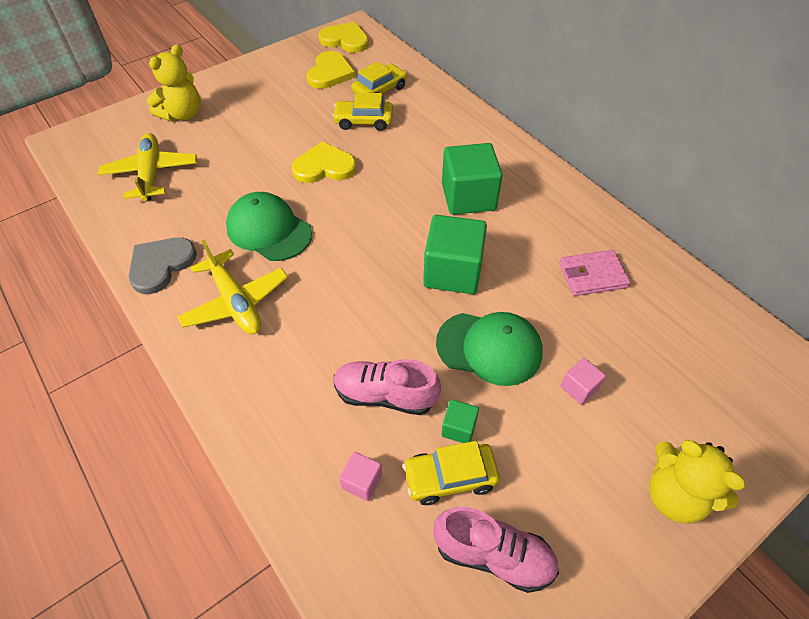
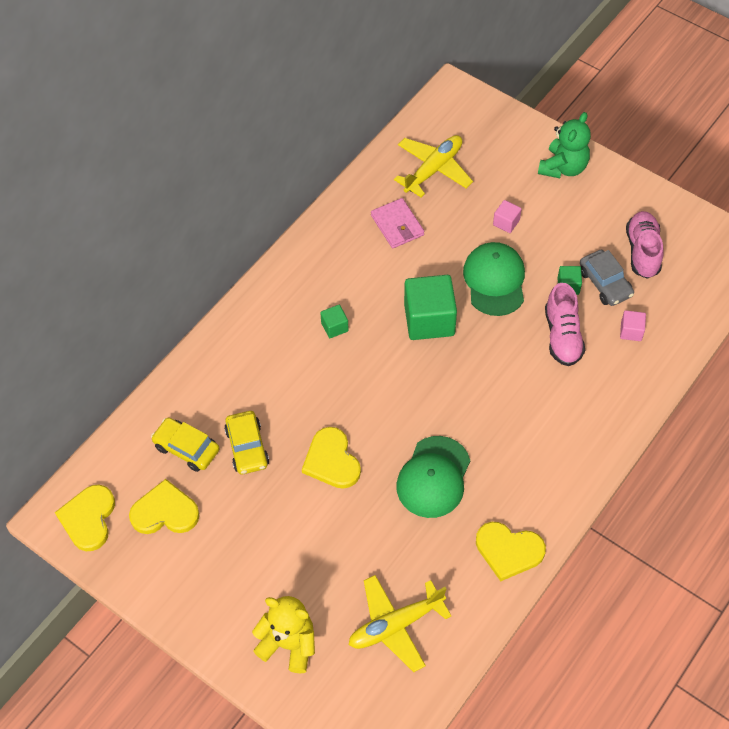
camera: 105 degrees left, 5 degrees up
grey heart [128,237,197,294] -> yellow heart [476,522,546,581]
yellow plane [177,240,288,334] -> yellow plane moved to [394,135,473,198]
yellow car [403,441,500,505] -> grey car [580,250,634,306]
green cube [442,143,503,215] -> green cube [320,305,349,338], size x0.47
yellow teddy bear [649,440,746,524] -> green teddy bear [538,112,591,178]

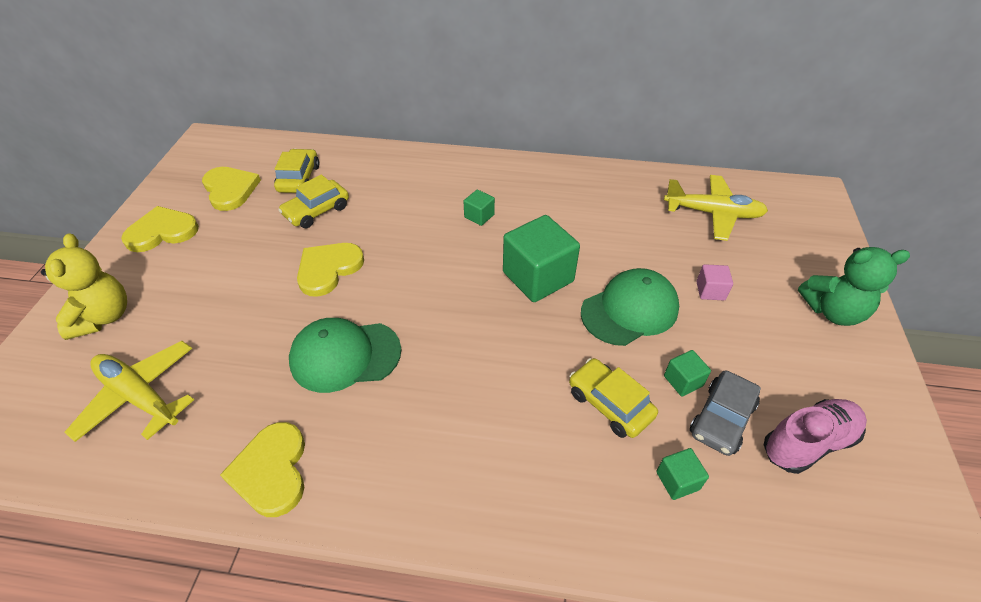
camera: 60 degrees right, 10 degrees down
yellow heart [55,485,115,551] -> yellow heart moved to [121,206,199,252]
pink wallet [371,198,424,248] -> none
pink shoe [545,283,585,366] -> yellow car [569,358,658,438]
pink cube [620,310,646,341] -> green cube [656,448,709,500]

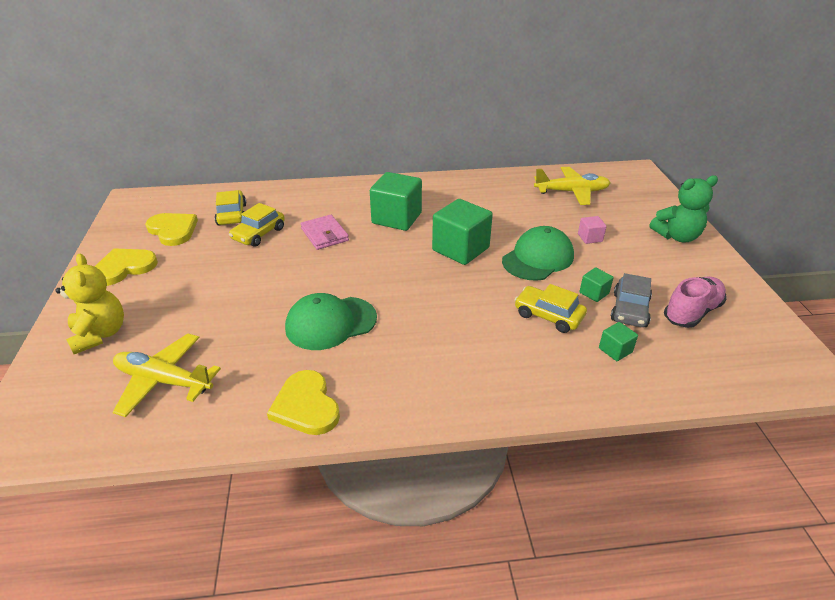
camera: 15 degrees left, 10 degrees down
yellow heart [297,243,364,297] -> none
green cube [464,190,495,226] -> green cube [370,172,422,231], size x2.13
none -> pink wallet [301,215,349,250]

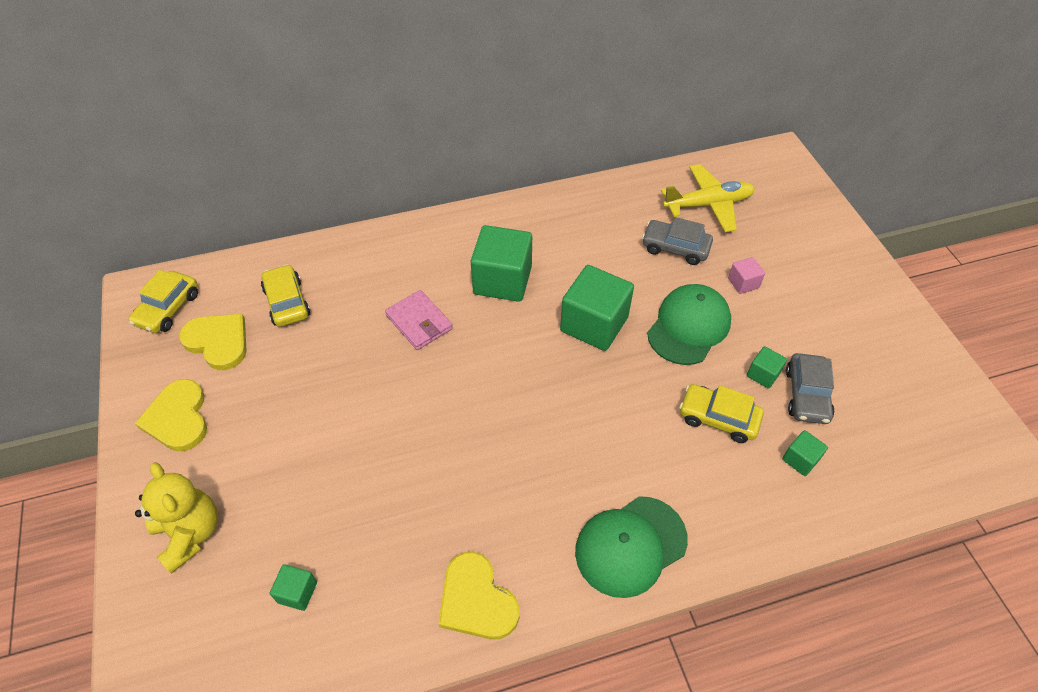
camera: 10 degrees left, 15 degrees up
yellow heart [95,248,158,286] -> yellow heart turned 60 degrees counterclockwise [135,379,207,451]
yellow plane [113,333,221,417] -> green cube [270,564,317,611]
yellow car [229,203,285,247] -> yellow car moved to [128,270,198,333]
green cap [285,293,377,350] -> green cap moved to [575,496,688,598]
green teddy bear [649,175,718,242] -> none
pink shoe [664,277,727,328] -> none
none -> grey car [642,217,713,265]

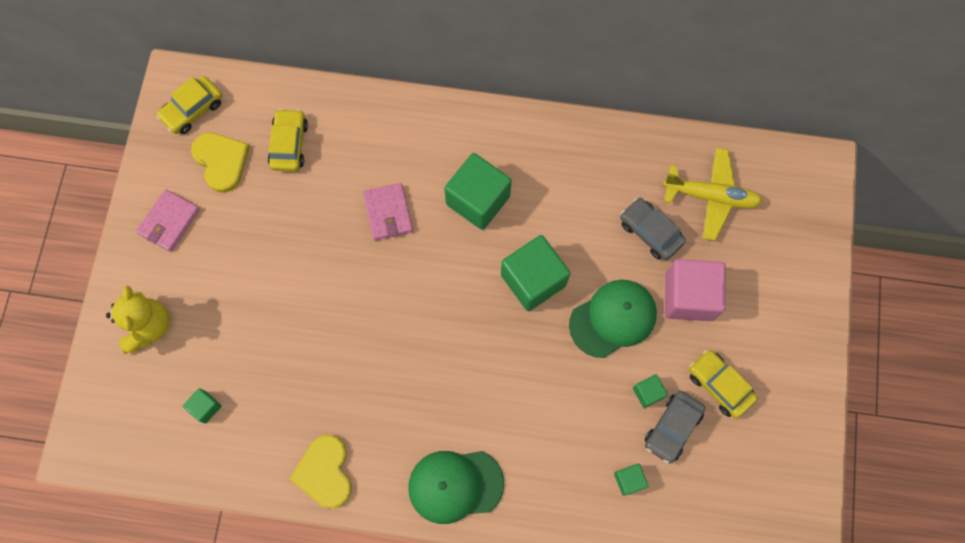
camera: 25 degrees right, 20 degrees up
yellow heart [135,379,207,451] -> pink wallet [136,189,200,252]
yellow car [679,384,764,443] -> yellow car moved to [689,350,757,419]
pink cube [728,257,765,294] -> pink cube [665,259,726,322], size x2.13

